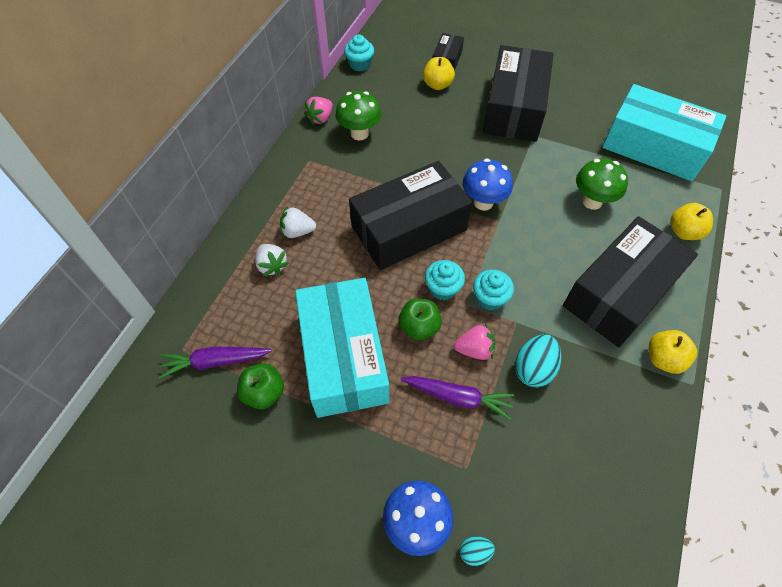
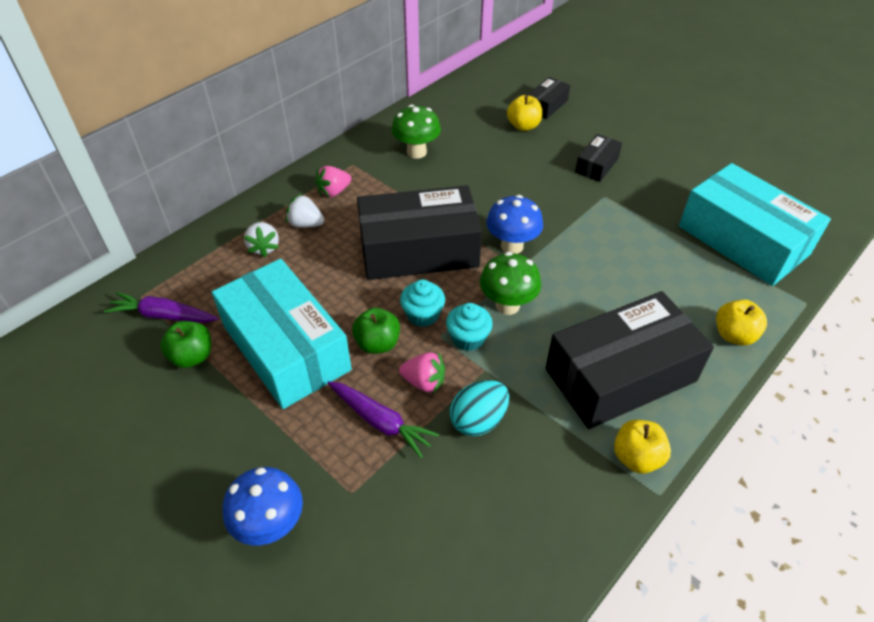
camera: 20 degrees right, 10 degrees down
turquoise box [295,278,389,418] -> turquoise box turned 45 degrees counterclockwise [212,259,352,409]
pink strawberry [304,97,333,125] -> pink strawberry moved to [315,166,351,197]
turquoise cupcake [344,35,374,71] -> none
turquoise egg [460,536,495,566] -> none
black box [483,45,554,142] -> black box [575,134,622,182], size x0.46
green mushroom [576,158,628,210] -> green mushroom moved to [480,252,541,315]

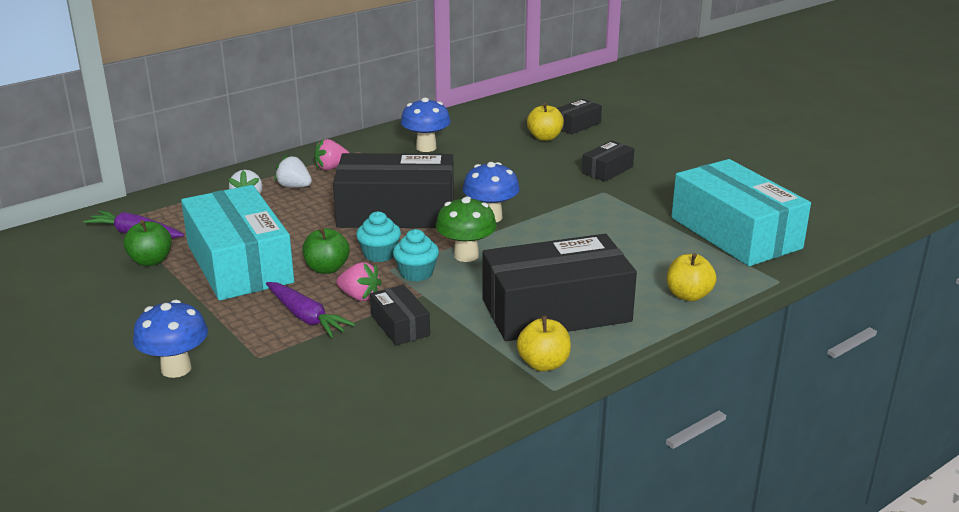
camera: 10 degrees right, 20 degrees down
green mushroom [391,105,441,159] -> blue mushroom [401,98,451,152]
turquoise egg [450,380,509,436] -> black box [370,284,430,345]

